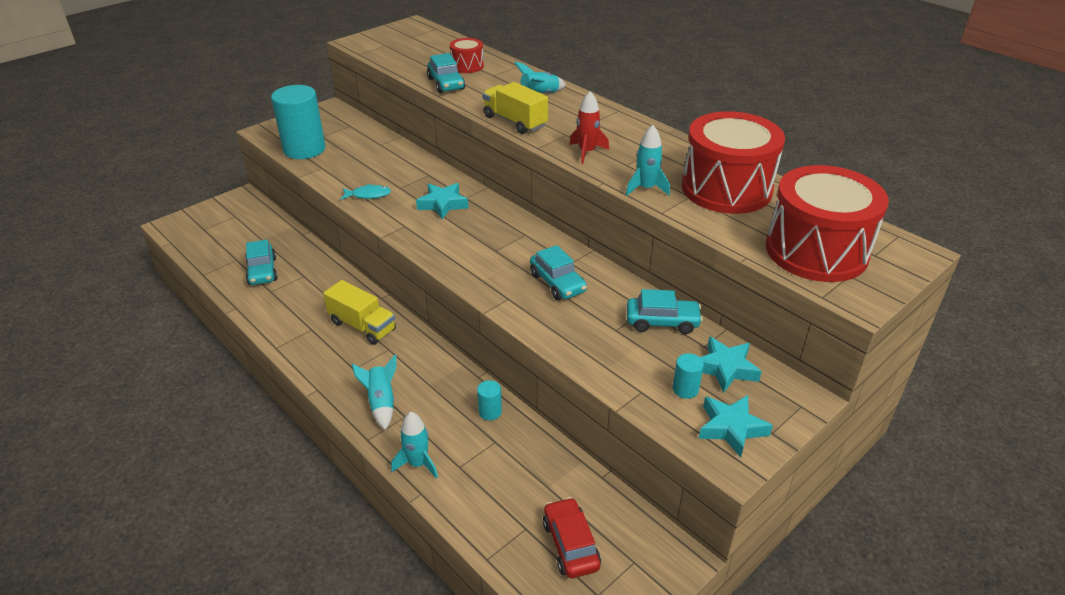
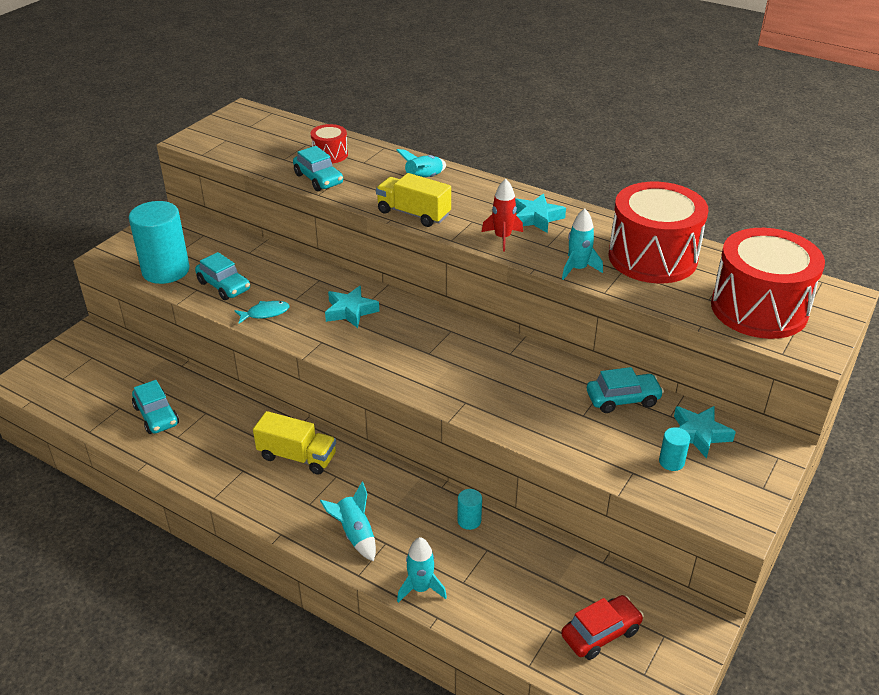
camera: 15 degrees left, 0 degrees up
turquoise car [530,245,587,300] -> turquoise car moved to [195,252,250,300]
red car [543,497,601,578] -> red car turned 90 degrees clockwise [561,595,644,660]
turquoise star [699,395,773,458] -> turquoise star moved to [515,194,566,233]

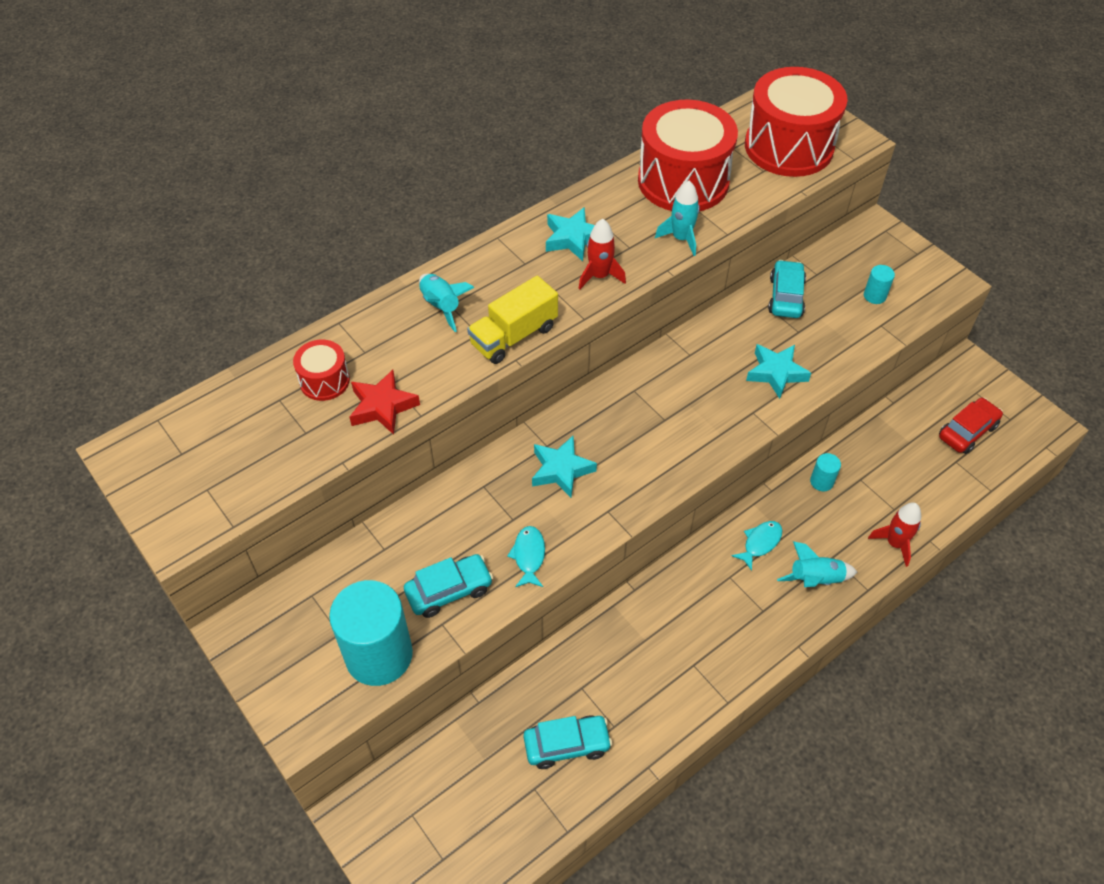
camera: 70 degrees left, 15 degrees up
yellow truck [253,411,336,475] -> none
turquoise car [293,146,343,191] -> red star [349,370,420,435]
turquoise rocket [397,537,447,603] -> red rocket [868,502,921,567]
red car [561,595,644,660] -> red car turned 60 degrees clockwise [939,398,1003,454]
turquoise star [674,406,736,459] -> turquoise star moved to [746,344,811,399]
none -> turquoise fish [732,521,783,571]

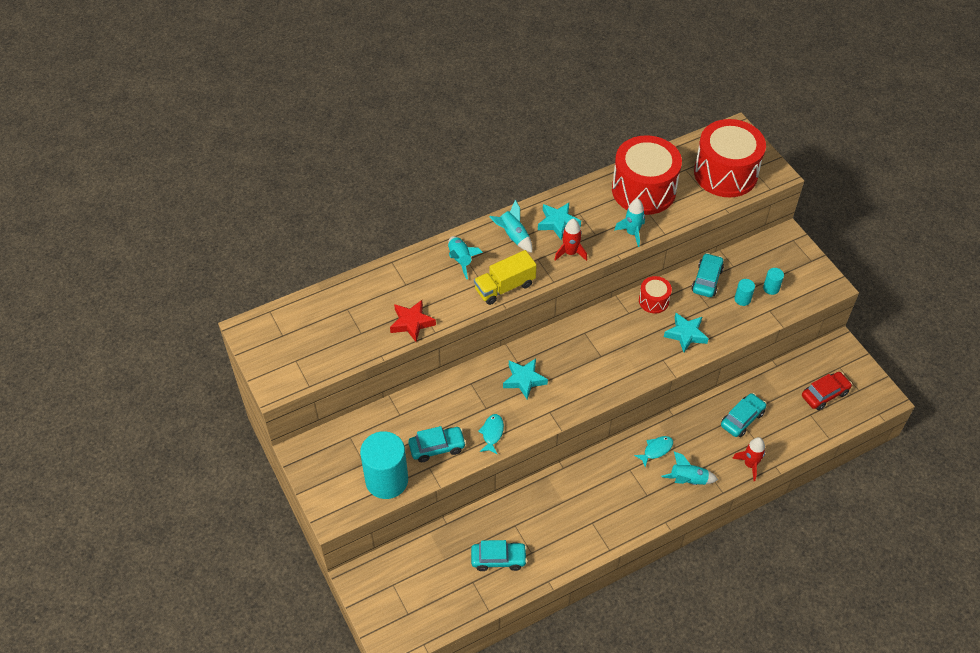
camera: 10 degrees right, 0 degrees up
red drum [293,340,350,401] -> red drum moved to [639,276,672,313]
turquoise cylinder [810,453,841,491] -> turquoise cylinder moved to [734,279,755,306]
none -> turquoise rocket [489,200,532,253]
none -> turquoise car [721,393,767,437]

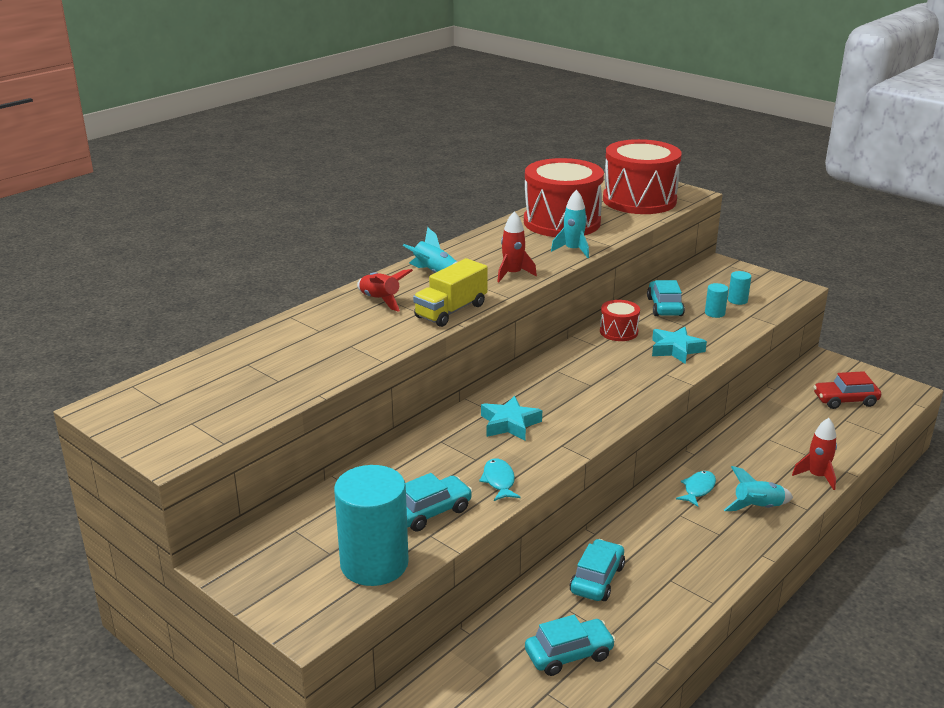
camera: 20 degrees left, 25 degrees down
red star [390,300,436,342] -> none
turquoise rocket [448,236,483,279] -> red rocket [357,269,413,312]
turquoise star [538,203,581,240] -> none
turquoise car [721,393,767,437] -> turquoise car moved to [570,539,625,601]
red car [802,372,852,410] -> red car turned 135 degrees counterclockwise [813,371,881,409]

